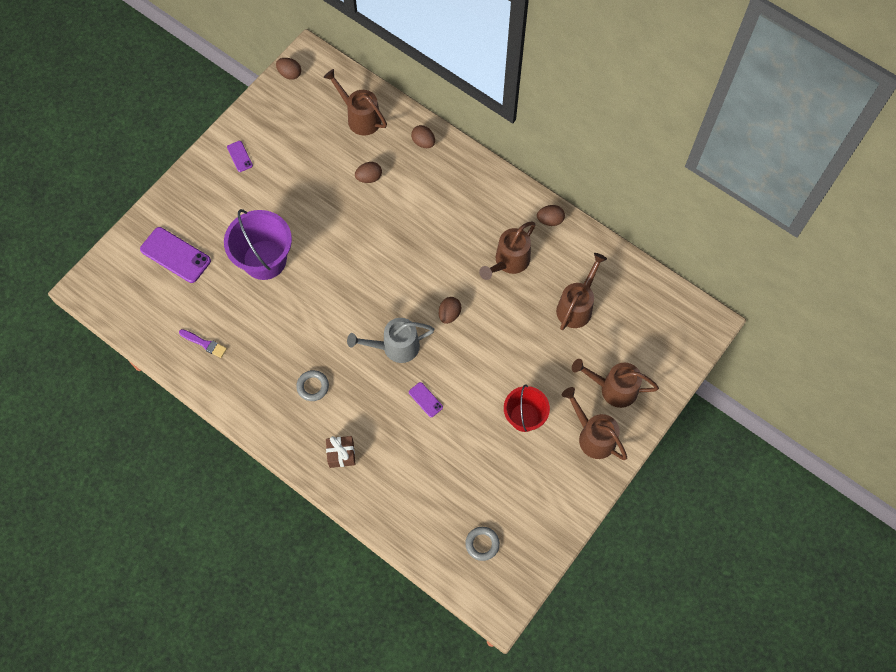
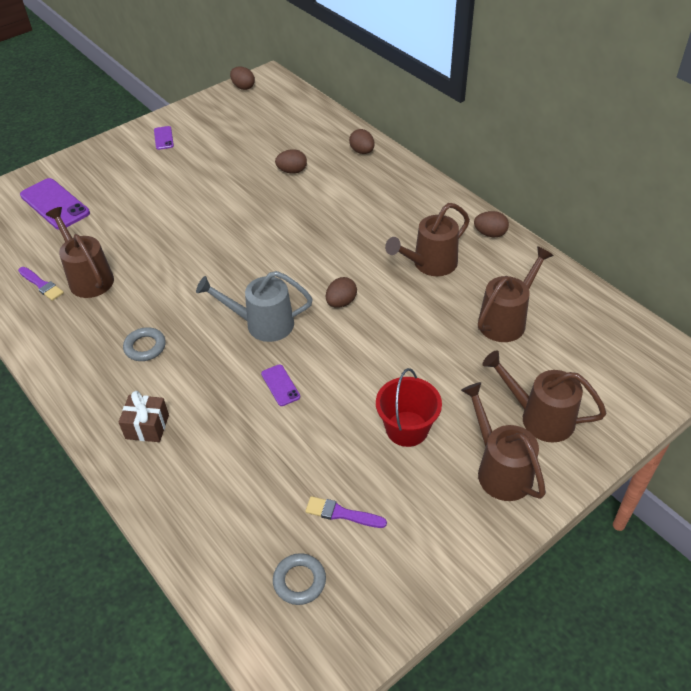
camera: 15 degrees right, 20 degrees down
purple bucket [224,209,292,280] -> none
brown watering can [323,69,387,136] -> brown watering can moved to [45,207,114,298]
none -> purple brush [305,496,387,528]

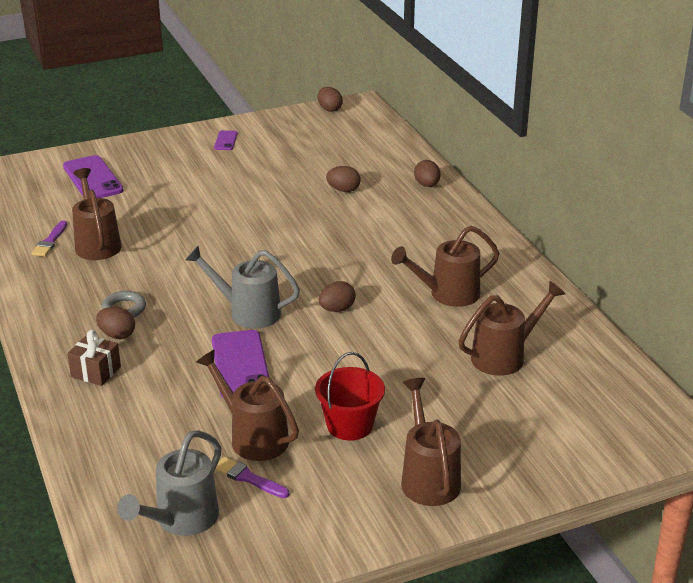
camera: 15 degrees right, 15 degrees down
purple brush [18,267,64,301] -> purple brush turned 45 degrees clockwise [32,221,67,257]
purple phone [261,364,300,406] -> purple phone [212,330,269,398], size x1.99
grey ring [273,553,326,605] -> grey watering can [117,430,221,536]
brown egg [474,211,509,237] -> brown egg moved to [96,307,135,339]
brown watering can [482,350,606,443] -> brown watering can moved to [196,350,299,461]

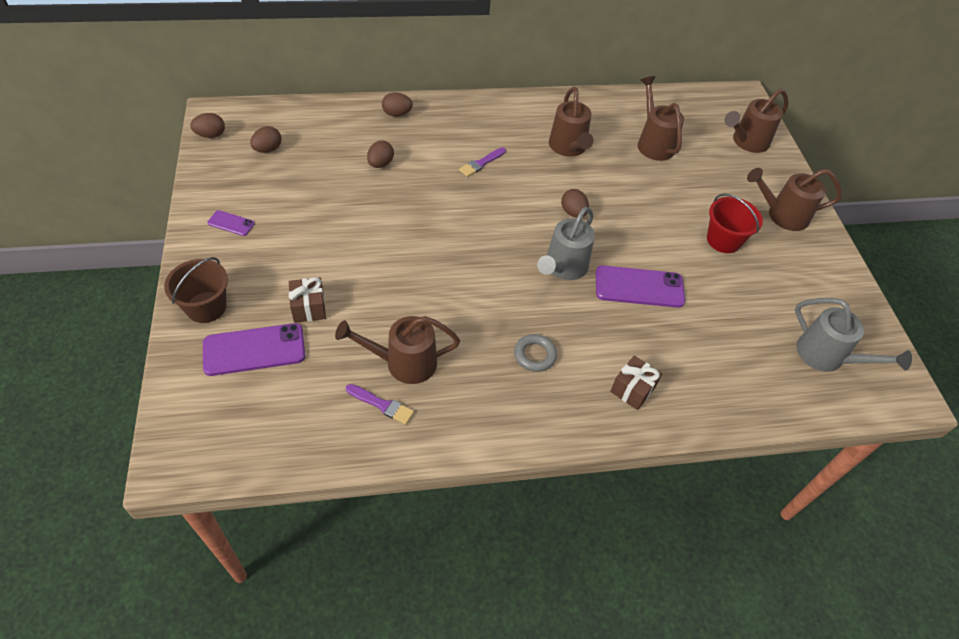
camera: 80 degrees left, 20 degrees up
brown egg [96,307,135,339] -> brown egg moved to [250,126,282,153]
brown watering can [196,350,299,461] -> brown watering can moved to [724,89,788,153]
purple brush [215,457,289,498] -> purple brush moved to [459,147,506,177]
none -> brown bucket [164,257,228,323]
none -> brown gift [288,277,326,323]

